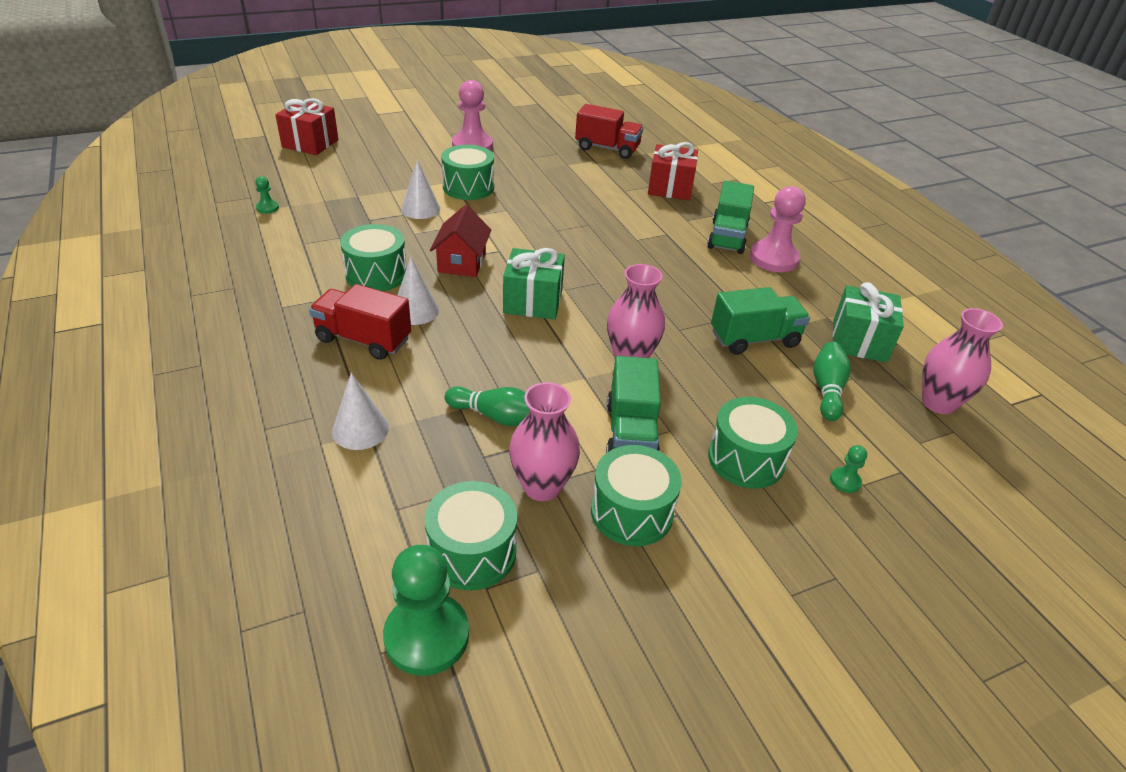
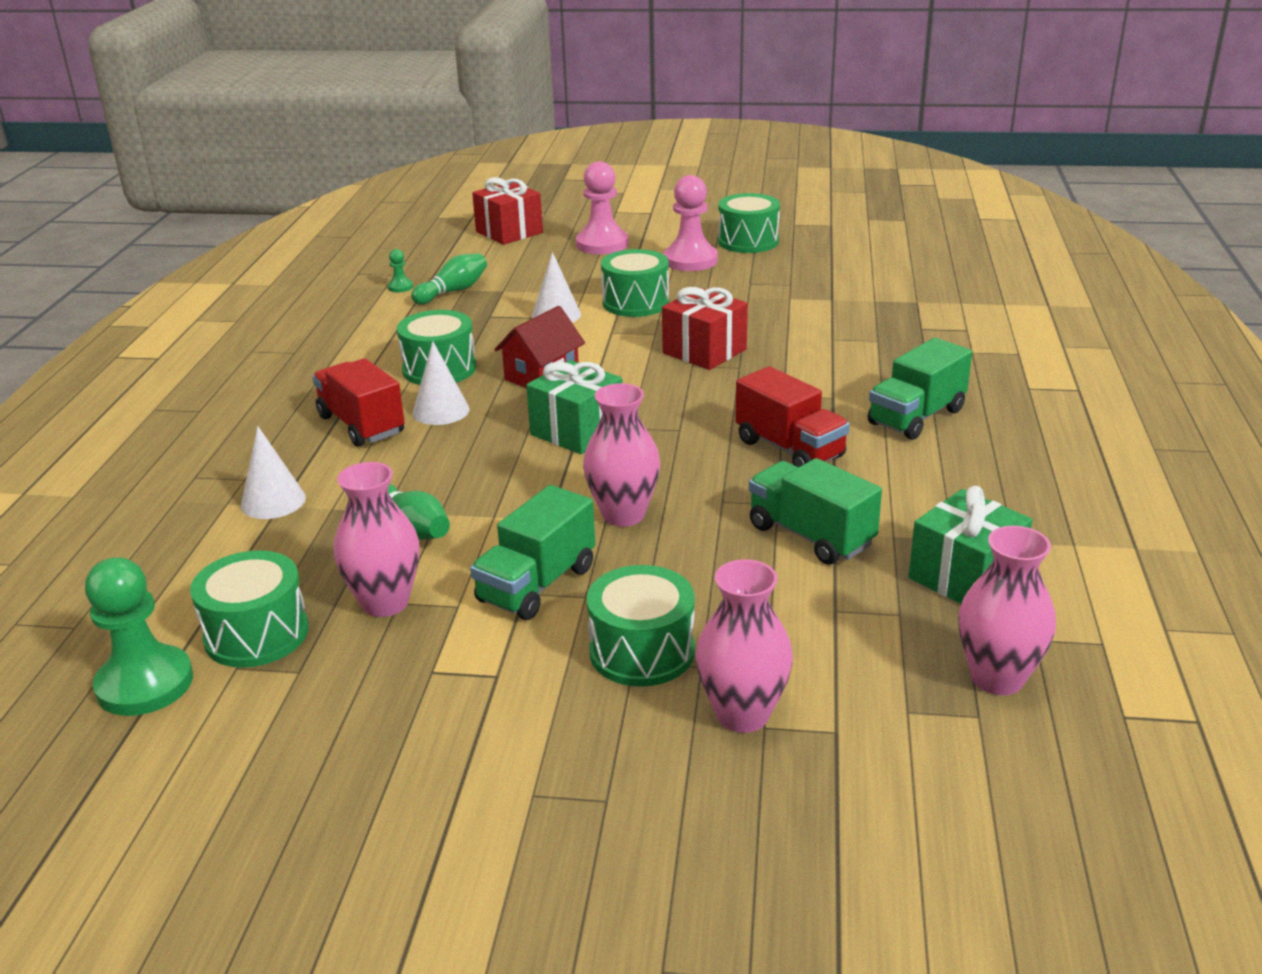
camera: 35 degrees right, 10 degrees down
red truck [575,104,643,159] -> red truck moved to [735,366,850,467]
green drum [591,445,682,546] -> green drum moved to [718,193,780,253]
red gift [648,142,698,200] -> red gift moved to [662,287,748,370]
green truck [711,287,810,355] -> green truck turned 150 degrees counterclockwise [749,458,882,565]
pink pawn [750,186,805,272] -> pink pawn moved to [576,161,628,254]
green bowling pin [813,342,851,421] -> green bowling pin moved to [411,253,487,304]
green pawn [830,445,867,493] -> pink vase [696,559,793,733]

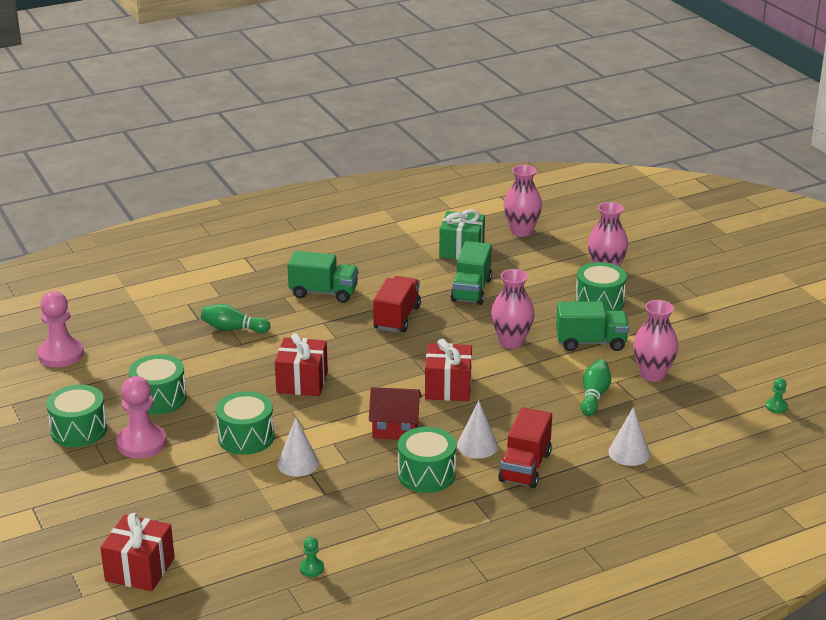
camera: 125 degrees left, 0 degrees up
green pawn [85,557,193,716] -> green pawn [766,378,788,413], size x0.45
green drum [190,550,309,668] -> green drum moved to [129,354,187,415]
green bowling pin [411,253,487,304] -> green bowling pin moved to [201,304,270,333]
green gift [526,360,622,454] -> red gift [425,339,472,401]
pink pawn [576,161,628,254] -> pink pawn moved to [38,291,84,367]

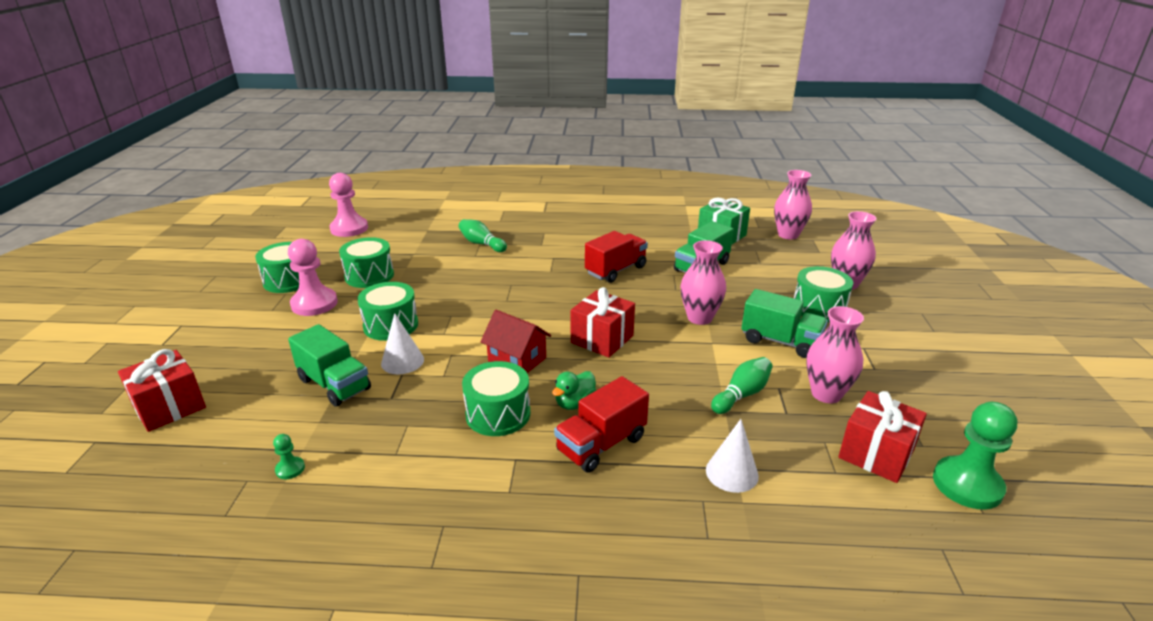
camera: 30 degrees right, 0 degrees up
red gift [275,333,328,396] -> red gift moved to [838,391,927,483]
green truck [287,251,358,303] -> green truck moved to [288,324,371,407]
white cone [457,400,498,459] -> green duck [552,371,596,410]
green pawn [766,378,788,413] -> green pawn [933,402,1017,510], size x2.24

